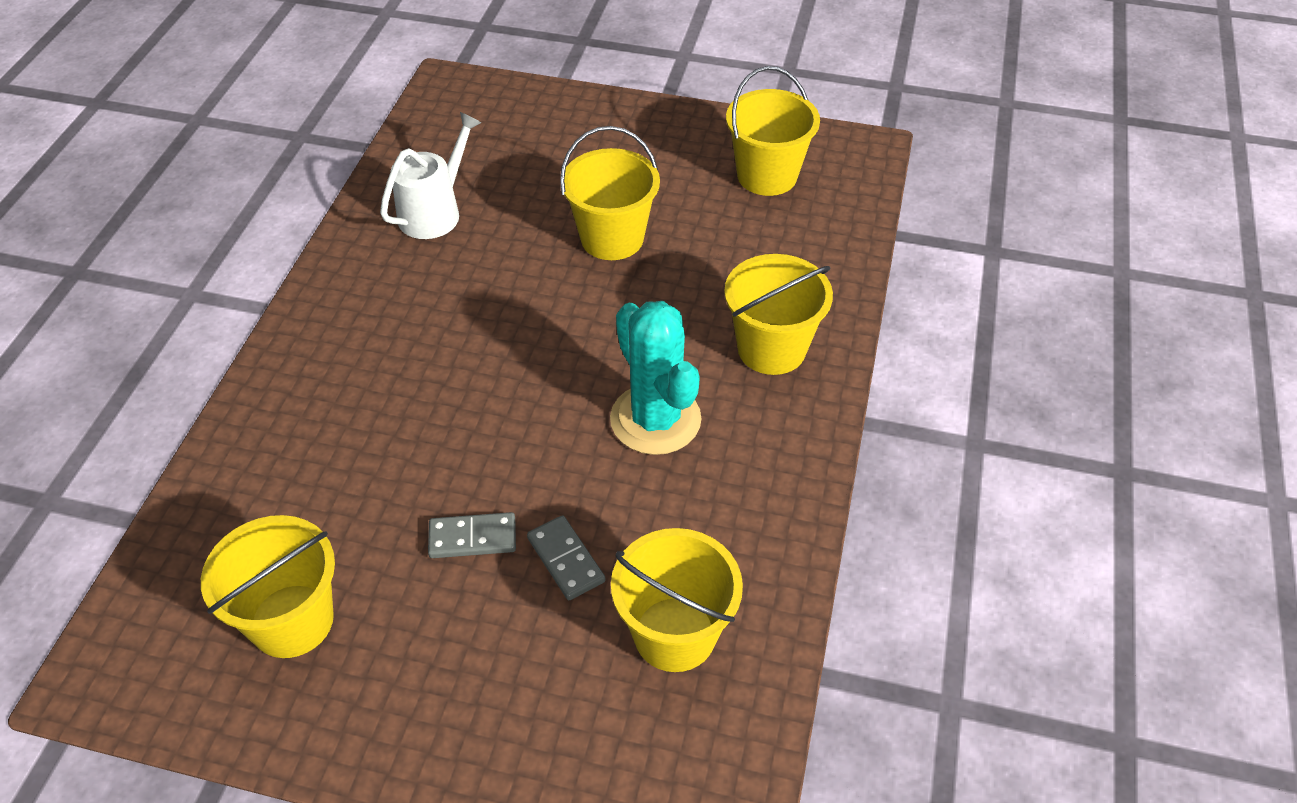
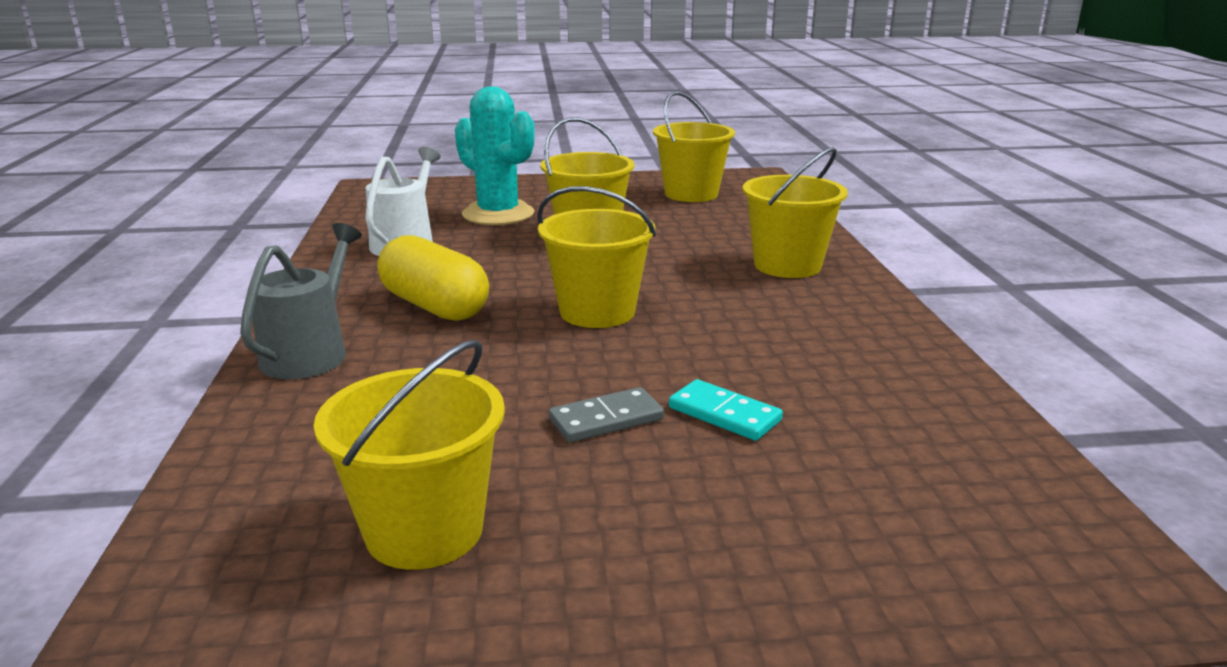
camera: 20 degrees left, 25 degrees down
grey domino [527,515,605,600] -> turquoise domino [669,379,783,441]
turquoise cactus [610,301,702,455] -> turquoise cactus moved to [455,86,535,225]
yellow bucket [611,528,743,672] -> yellow bucket moved to [537,186,656,328]
none -> grey watering can [240,223,362,379]
none -> yellow capsule [377,235,489,321]

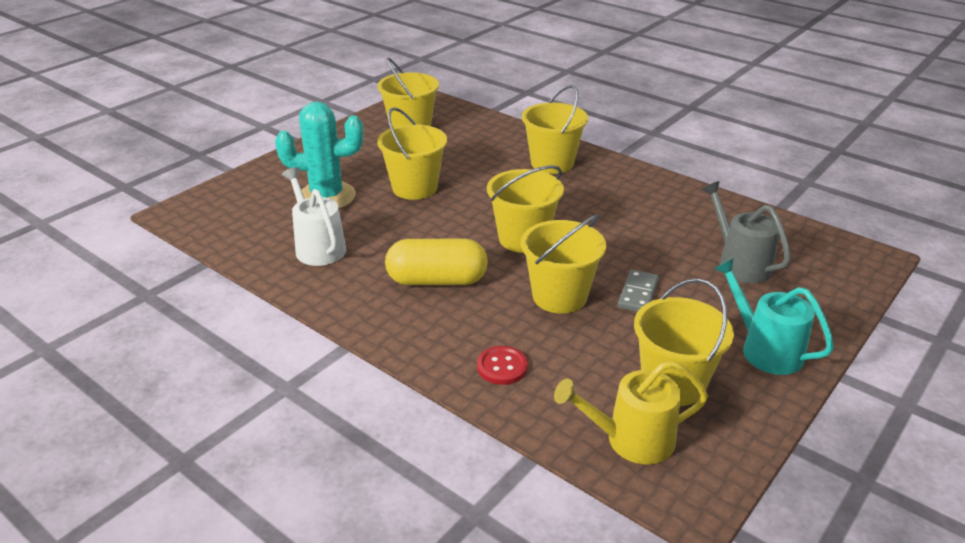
camera: 45 degrees left, 10 degrees up
grey watering can [240,223,362,379] -> grey watering can moved to [701,181,791,283]
turquoise domino [669,379,783,441] -> none
none -> red button [477,346,528,385]
none -> yellow bucket [521,214,606,314]
none -> yellow watering can [554,360,708,465]
none -> turquoise watering can [714,258,834,375]

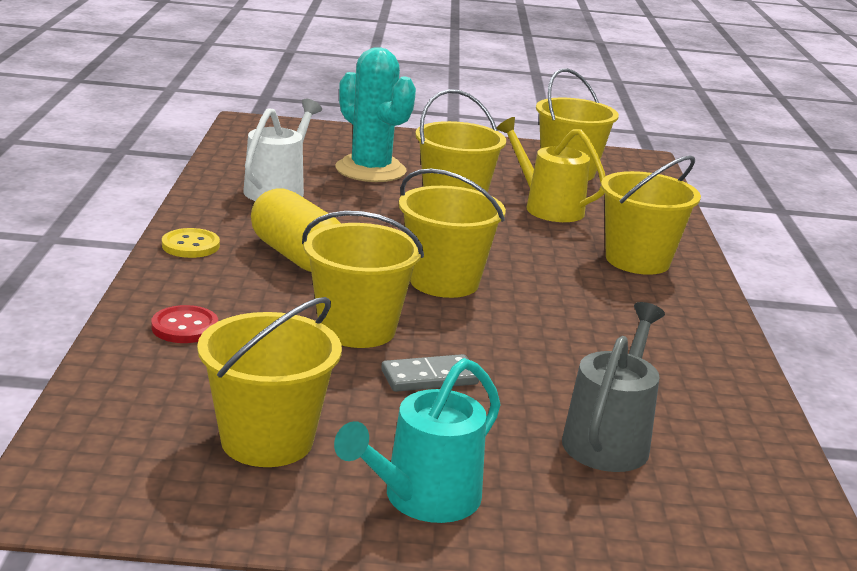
camera: 50 degrees right, 10 degrees down
yellow watering can [554,360,708,465] -> yellow watering can moved to [497,117,605,222]
turquoise watering can [714,258,834,375] -> turquoise watering can turned 150 degrees counterclockwise [334,358,501,523]
none -> yellow button [162,228,220,258]

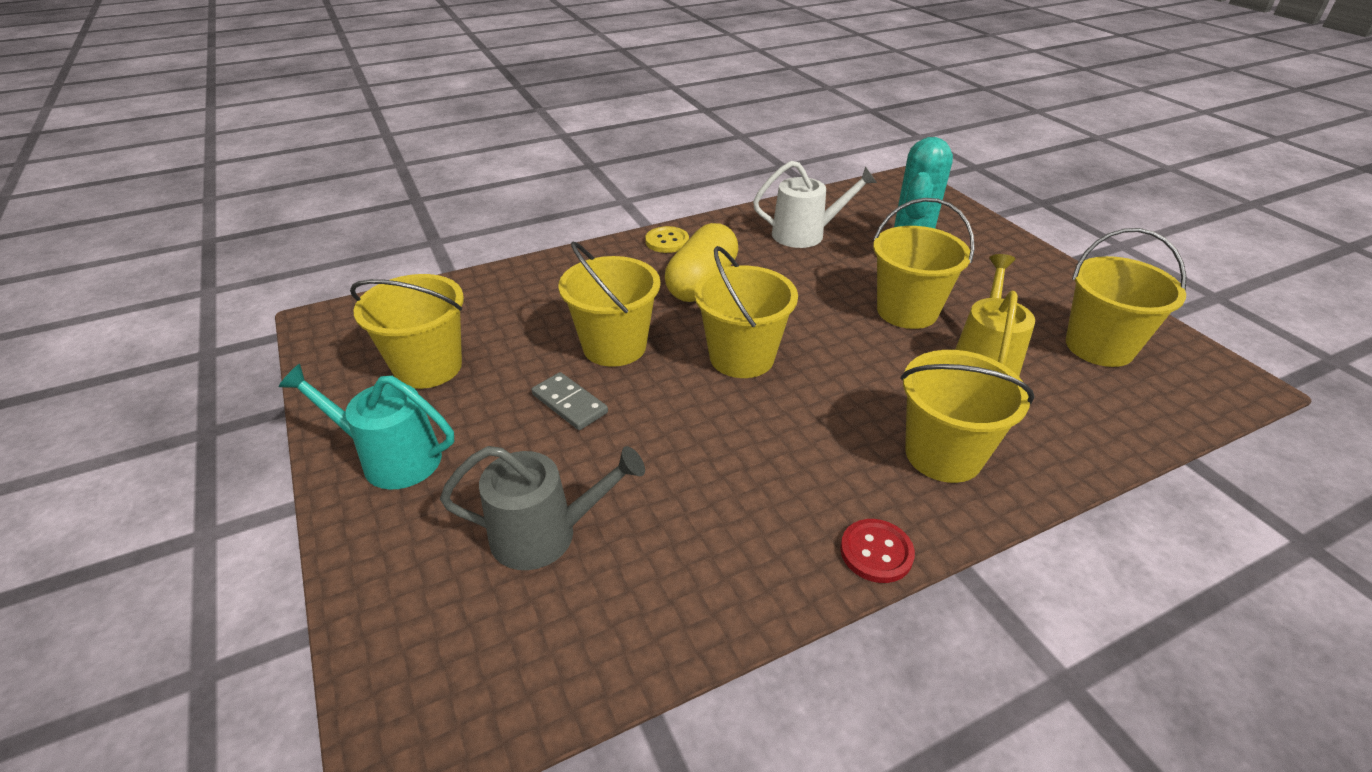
camera: 65 degrees right, 15 degrees up
red button [151,305,218,343] -> red button moved to [840,519,915,583]

